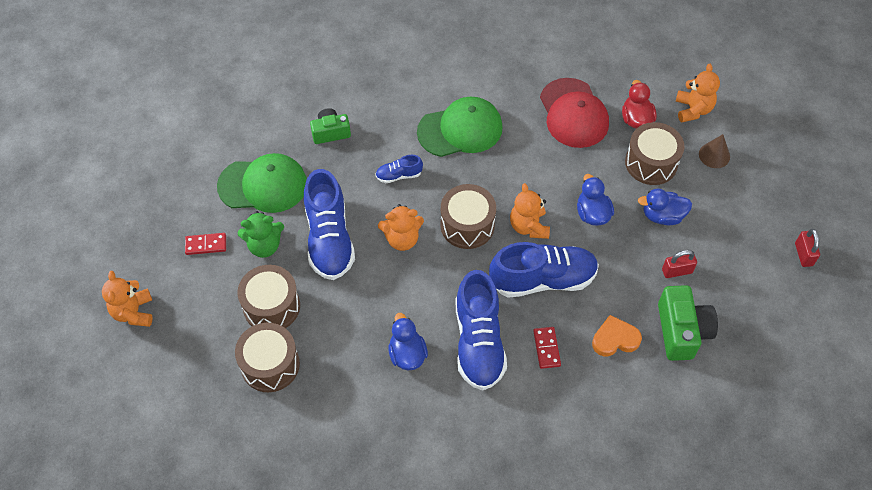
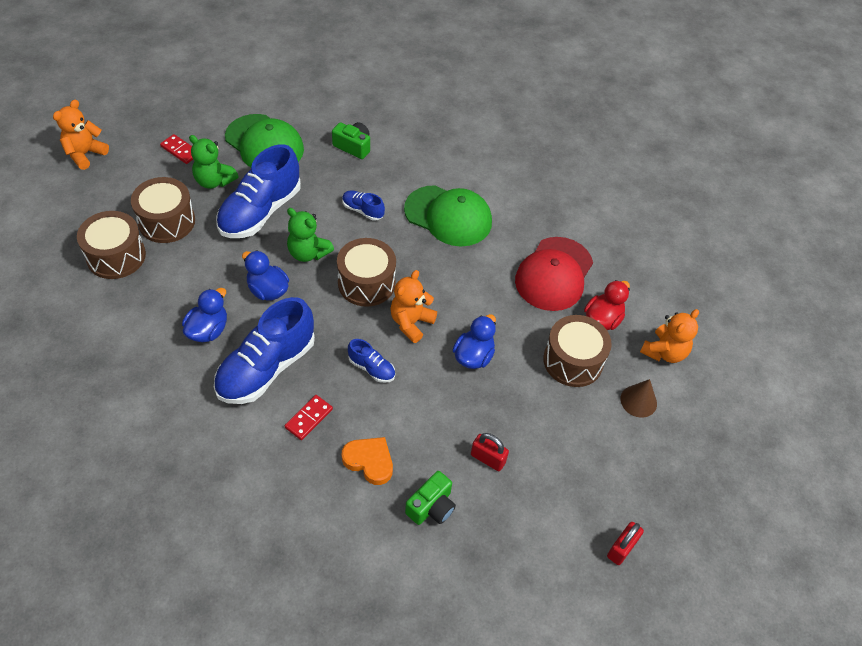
camera: 40 degrees right, 5 degrees down
orange teddy bear [378,204,424,251] -> green teddy bear [287,208,334,262]
blue shoe [489,242,599,298] -> blue shoe [348,339,395,383], size x0.46
blue duck [638,188,692,225] -> blue duck moved to [242,250,289,301]
green camera [658,285,718,361] -> green camera [405,471,456,525], size x0.64

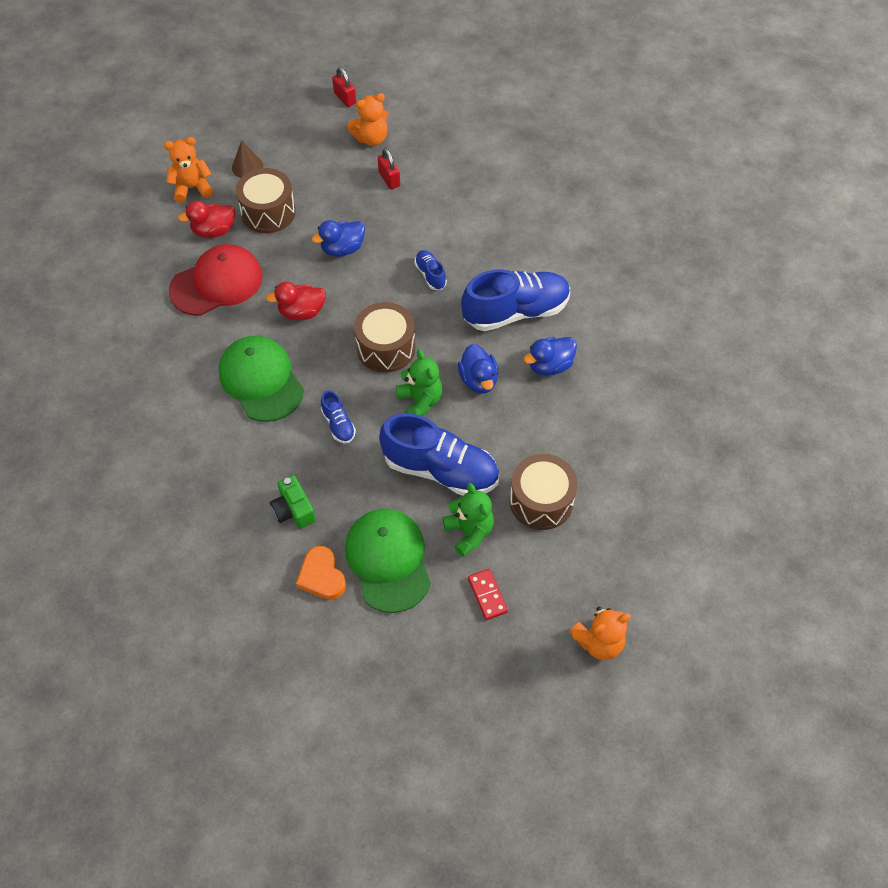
camera: 145 degrees left, 5 degrees up
brown drum [77,211,146,279] -> none
blue shoe [216,144,301,238] -> blue shoe turned 45 degrees clockwise [379,413,499,496]
red domino [285,395,333,440] -> none
orange heart [342,437,393,485] -> orange heart moved to [296,546,346,600]
orange teddy bear [390,270,437,343] -> orange teddy bear moved to [347,93,388,146]
green camera [405,471,456,525] -> none
red padlock [607,522,644,565] -> red padlock turned 75 degrees clockwise [332,67,356,107]
none -> red duck [266,282,326,320]

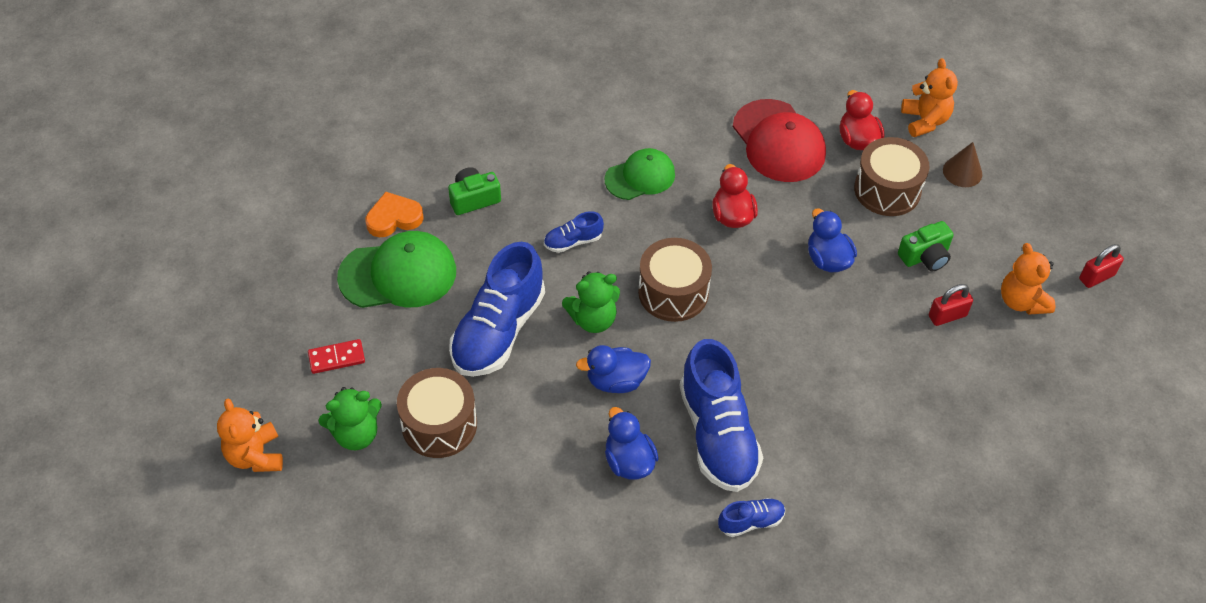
camera: 95 degrees right, 5 degrees down
green cap [219,336,304,422] -> green cap [605,148,675,200], size x0.65
blue shoe [414,250,447,290] -> blue shoe moved to [718,498,785,537]
green teddy bear [443,483,494,557] -> green teddy bear moved to [318,387,382,450]
none -> green camera [898,221,954,272]

